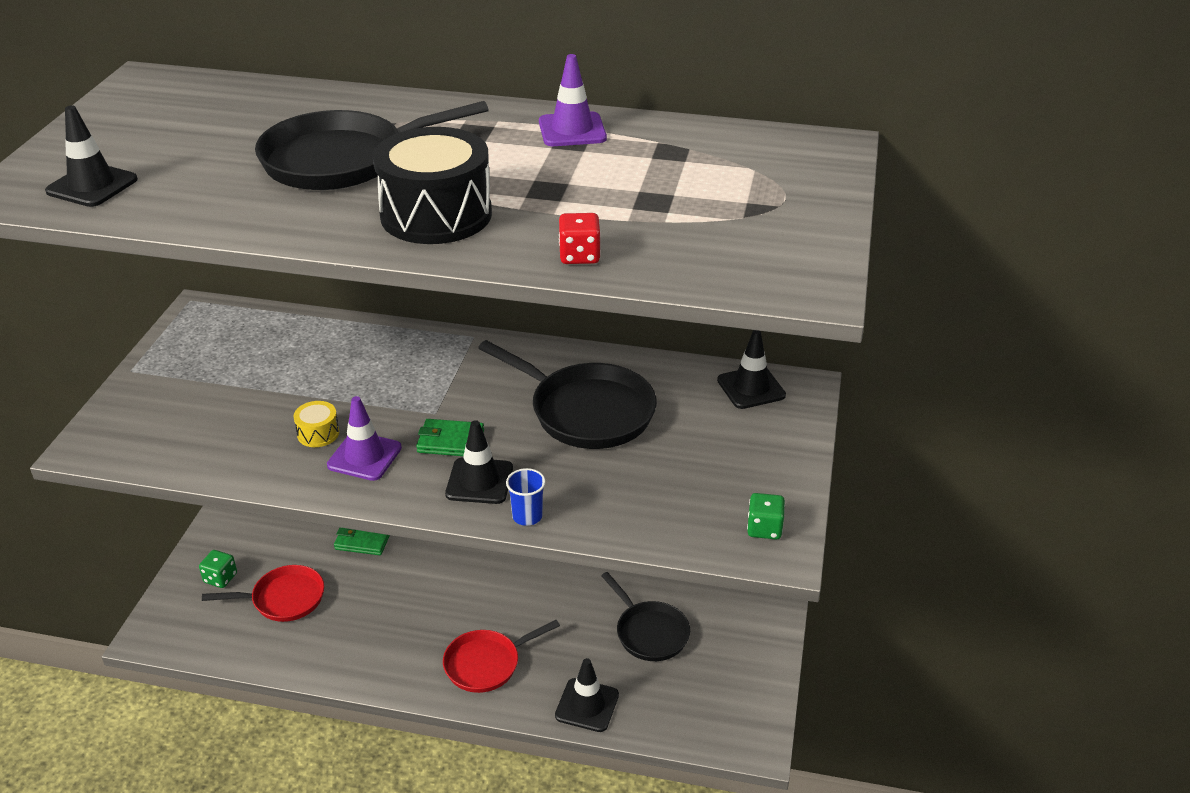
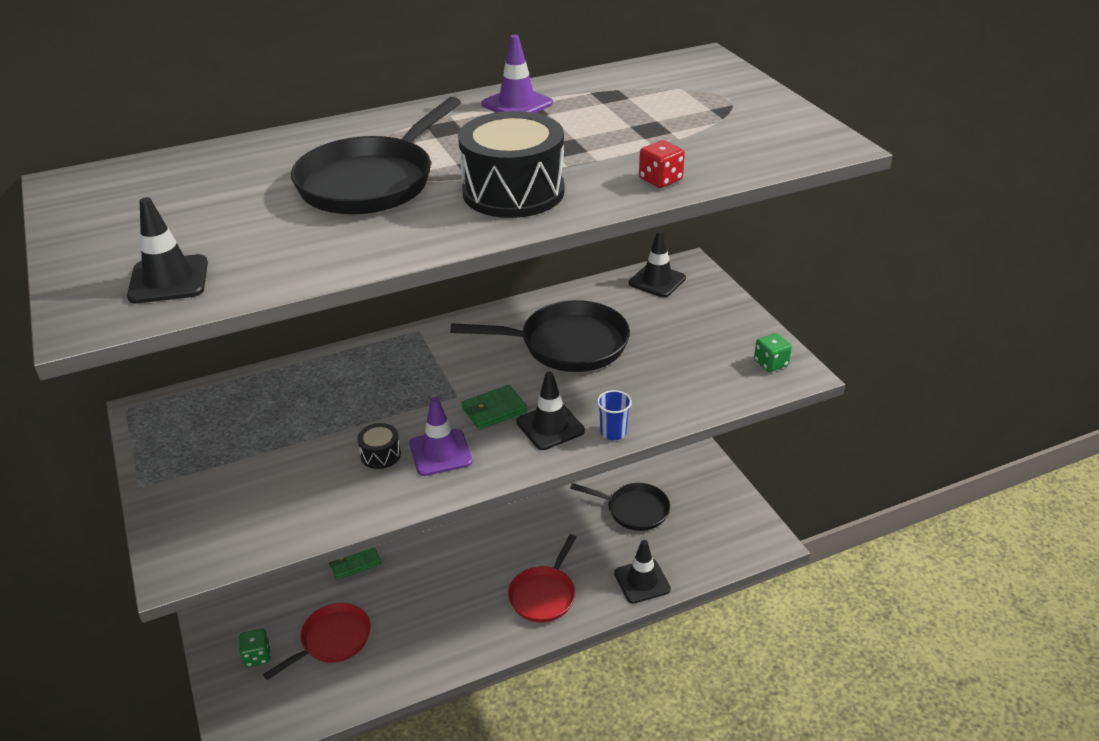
camera: 35 degrees left, 0 degrees up
yellow drum [293,401,340,447] -> black drum [357,423,401,469]

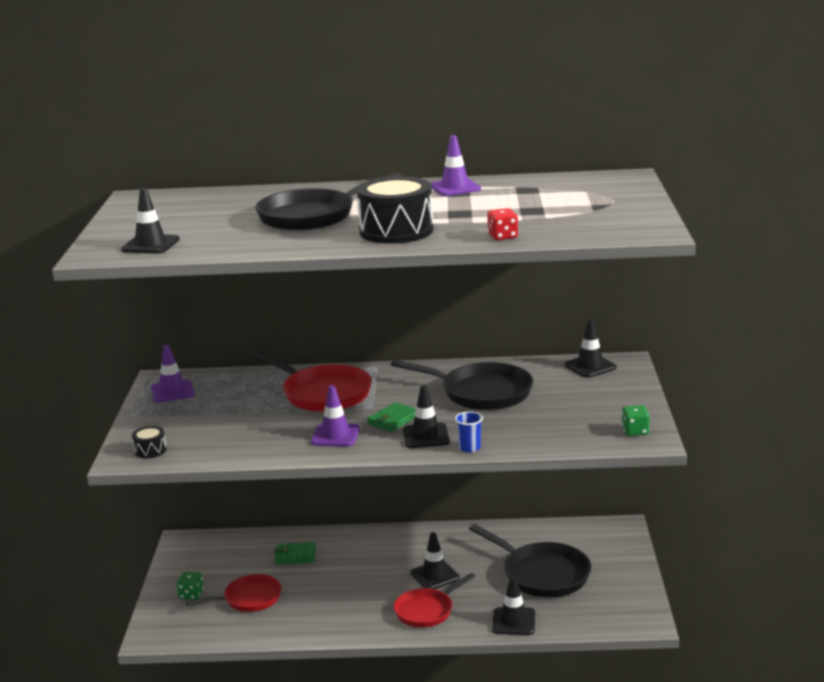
camera: 25 degrees right, 15 degrees down
black drum [357,423,401,469] -> black drum moved to [132,426,166,458]
green wallet [462,385,527,430] -> green wallet turned 45 degrees counterclockwise [367,402,416,432]
black pan [570,483,670,531] -> black pan [469,524,591,598], size x1.52
none -> purple traffic cone [151,345,195,403]
none -> red pan [253,351,372,412]
none -> black traffic cone [410,532,460,589]

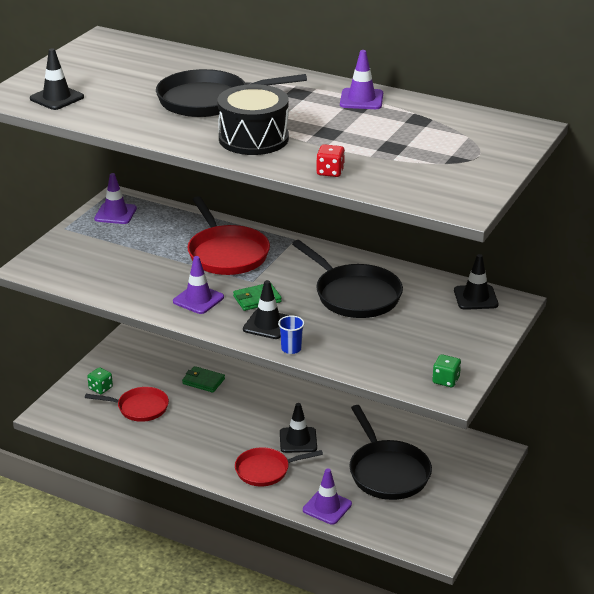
camera: 25 degrees right, 10 degrees up
black drum [132,426,166,458] -> none
black traffic cone [492,576,535,635] -> purple traffic cone [303,468,352,525]

